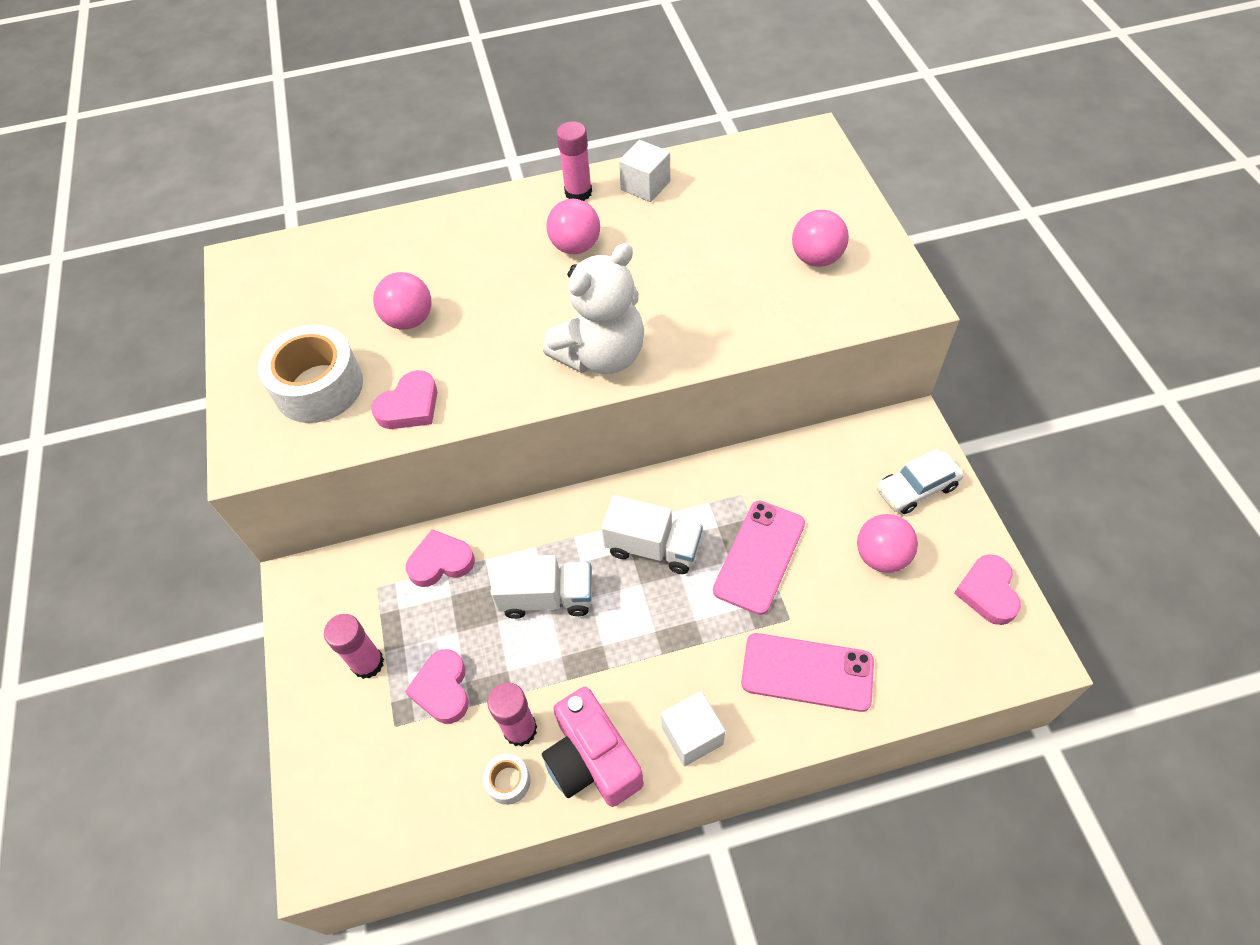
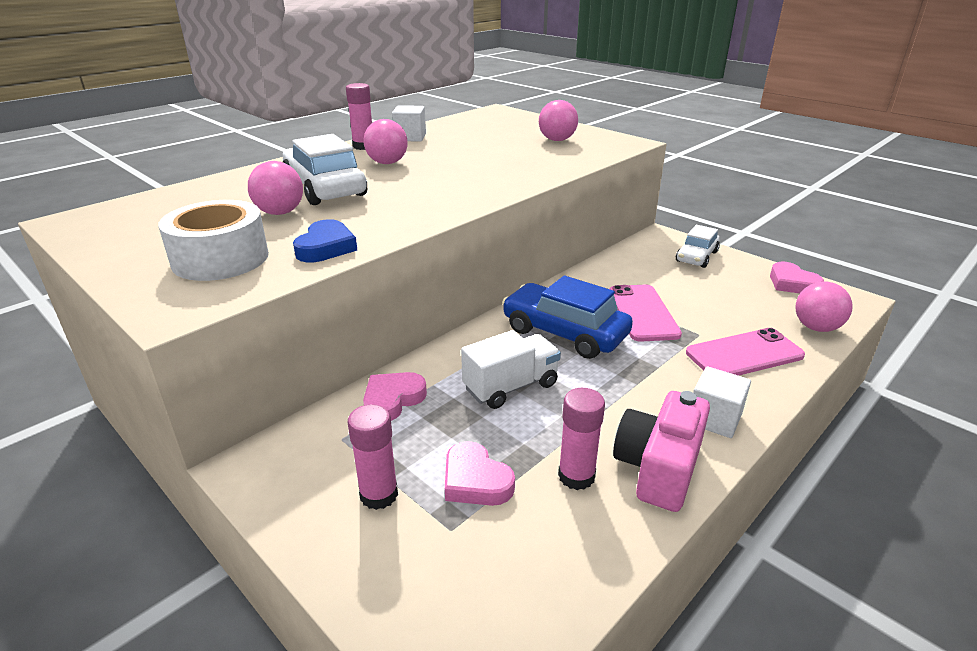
camera: 35 degrees left, 25 degrees down
pink heart [371,370,437,429] -> blue heart [293,219,357,262]
white tape [483,754,531,805] -> none
pink camera [542,687,644,807] -> pink camera turned 90 degrees clockwise [613,391,710,512]
white teddy bear [543,243,644,374] -> none
white truck [601,495,703,574] -> blue car [502,276,633,359]
pink ball [857,514,918,573] -> pink ball moved to [795,282,853,332]
none -> white car [283,134,367,205]

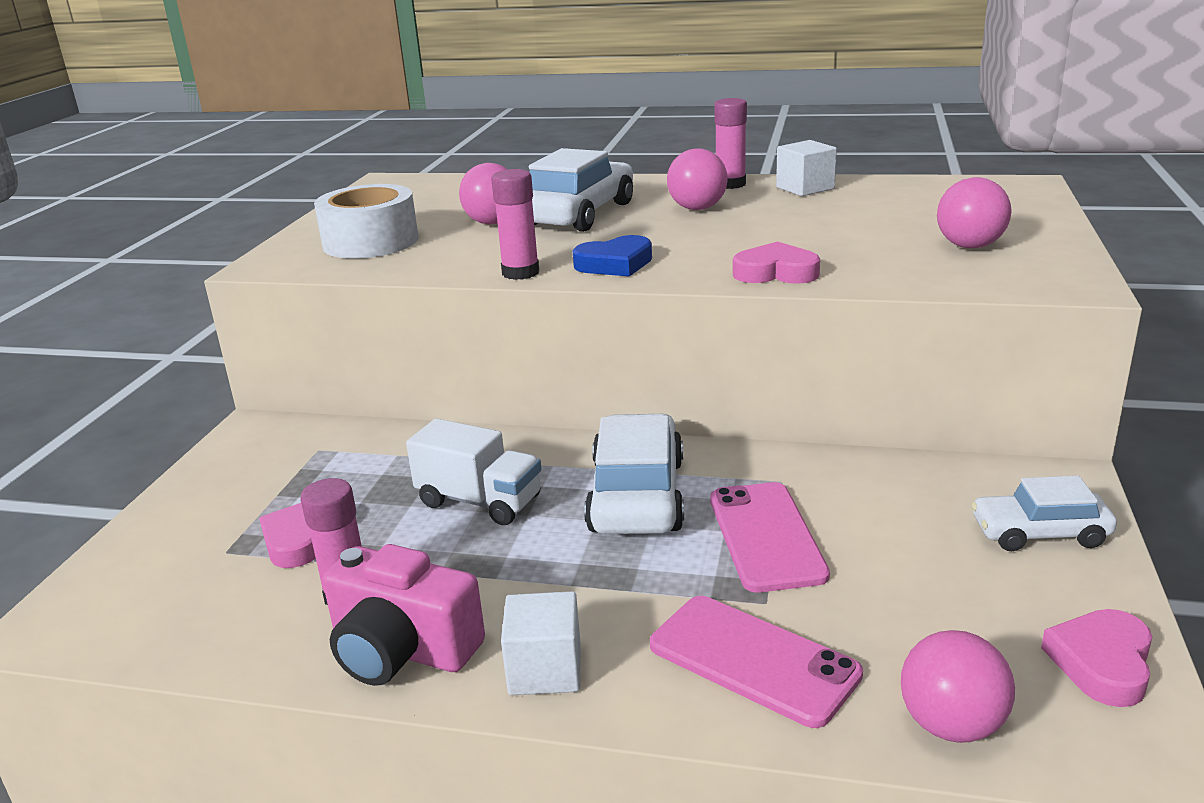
camera: 60 degrees right, 5 degrees down
blue heart [293,219,357,262] -> blue heart moved to [573,235,652,277]
pink glue stick [348,404,398,510] -> pink glue stick moved to [491,169,539,280]
pink heart [363,372,427,421] -> pink heart moved to [733,241,820,284]
blue car [502,276,633,359] -> white car [584,414,684,534]
pink phone [609,285,682,342] -> pink phone turned 60 degrees counterclockwise [710,482,830,593]
pink camera [613,391,710,512] -> pink camera turned 150 degrees counterclockwise [322,544,485,686]

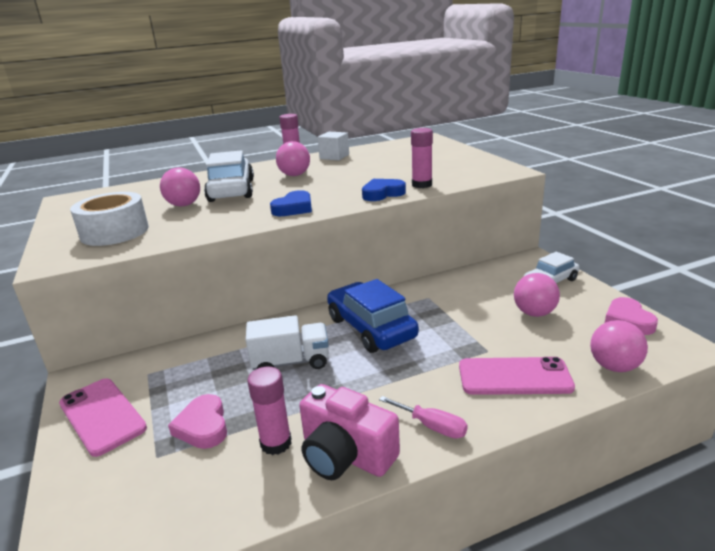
camera: 35 degrees left, 0 degrees up
pink camera [322,544,485,686] -> pink camera turned 45 degrees clockwise [299,384,400,480]
pink glue stick [491,169,539,280] -> pink glue stick moved to [411,128,433,188]
white cube [501,591,581,695] -> pink screwdriver [379,396,467,439]
white car [584,414,684,534] -> blue car [327,279,419,353]
pink phone [710,482,830,593] -> pink phone moved to [59,378,147,457]
pink heart [733,241,820,284] -> blue heart [362,179,406,201]
pink ball [937,177,1012,248] -> pink ball moved to [514,273,560,317]

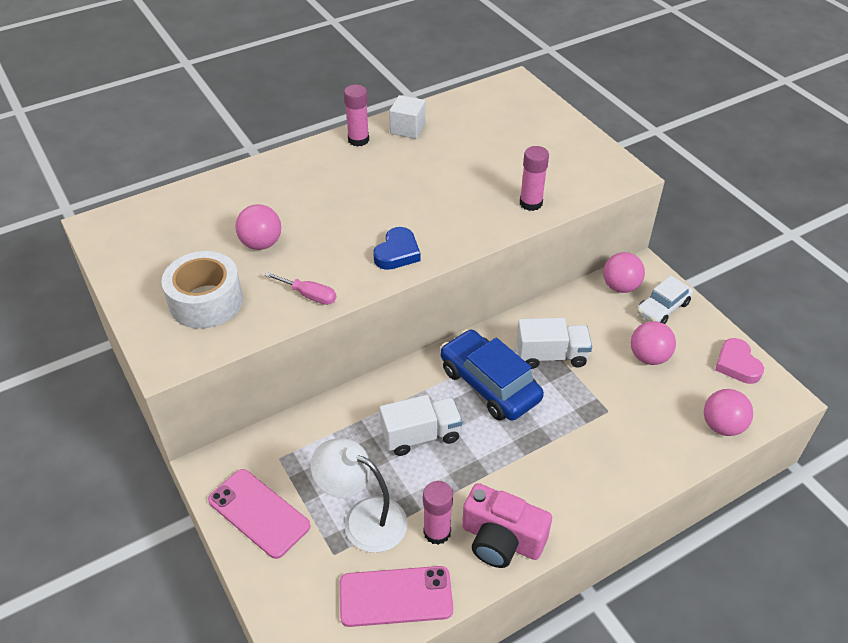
camera: 10 degrees left, 20 degrees up
pink heart [168,394,227,449] -> white lamp [311,438,407,553]
white car [204,150,254,202] -> none
pink ball [276,141,310,176] -> pink ball moved to [603,252,645,293]
blue heart [362,179,406,201] -> none
pink screwdriver [379,396,467,439] -> pink screwdriver moved to [265,272,336,305]
pink phone [459,357,575,395] -> pink phone moved to [340,566,453,627]
none -> white truck [516,318,592,369]

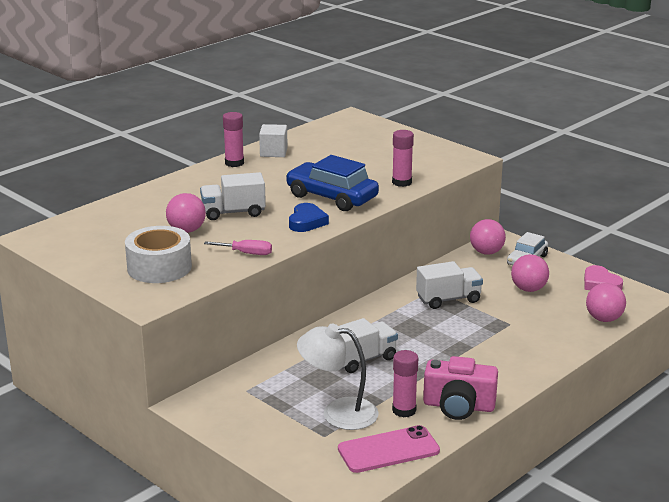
camera: 15 degrees left, 20 degrees down
pink phone [208,469,310,559] -> none
blue car [440,329,544,421] -> blue car moved to [286,155,379,211]
none -> white truck [200,172,266,220]

